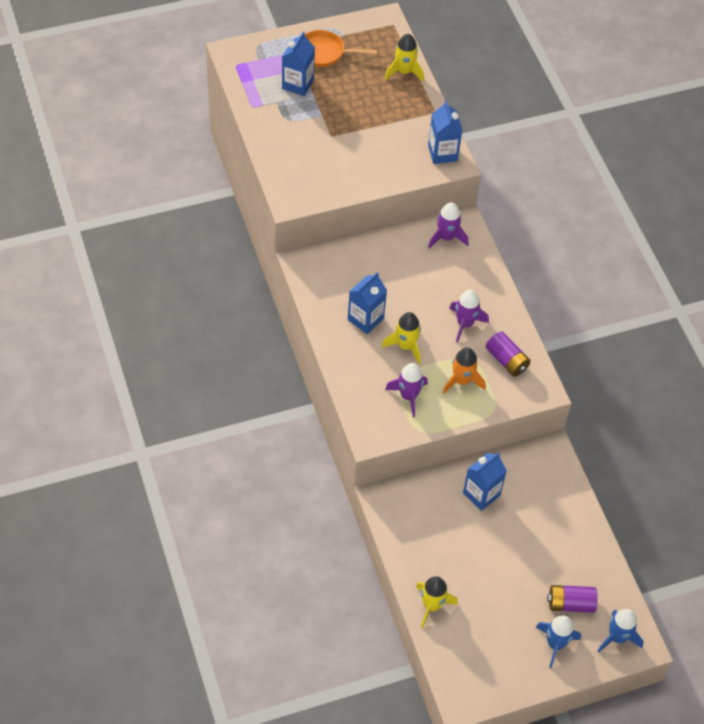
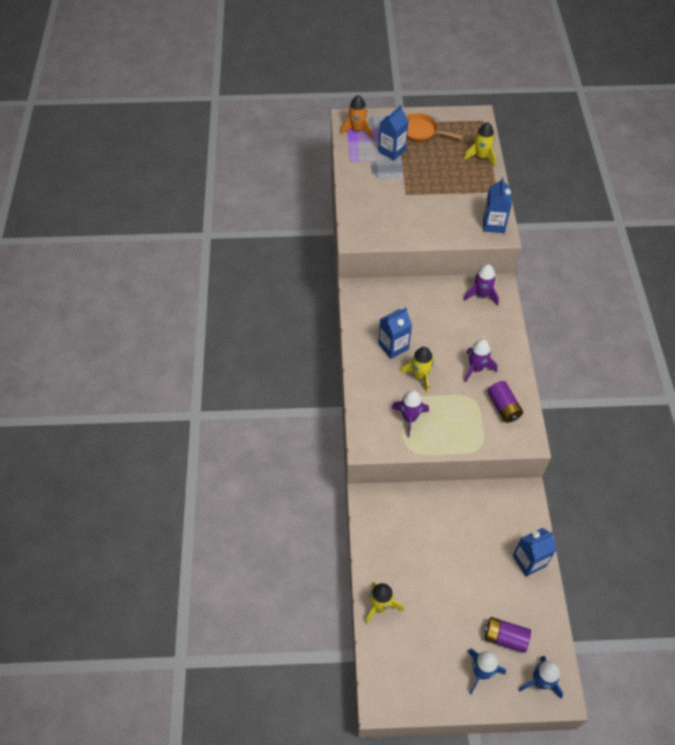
camera: 20 degrees right, 0 degrees up
orange rocket [443,347,485,394] -> orange rocket moved to [340,95,372,138]
blue carton [463,452,507,511] -> blue carton moved to [513,528,557,577]

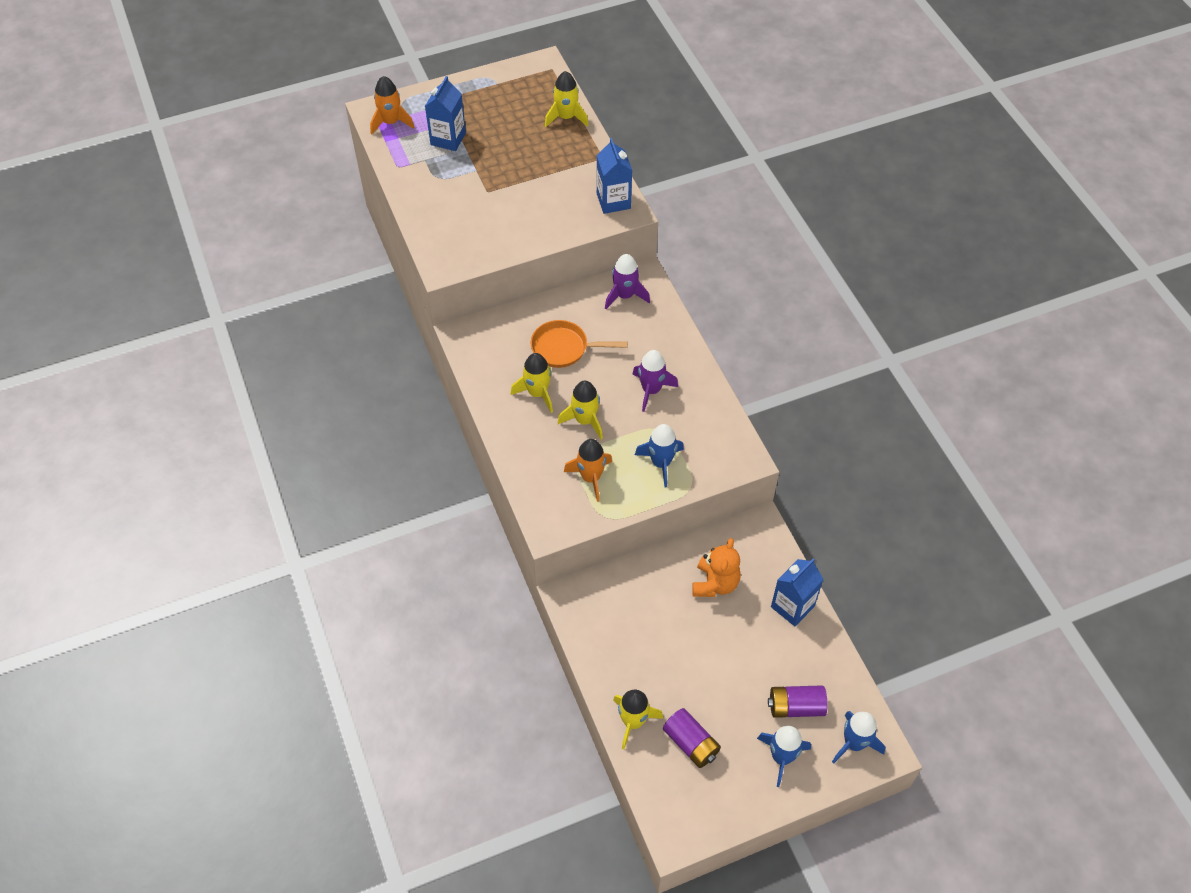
camera: 20 degrees left, 0 degrees up
blue carton [378,307,412,359] -> yellow rocket [511,353,553,413]
purple rocket [391,390,429,437] -> orange rocket [564,439,612,502]
orange pan [406,113,463,142] -> orange pan moved to [531,320,628,368]
purple battery [487,381,523,423] -> purple battery moved to [663,708,721,768]
none -> blue rocket [635,424,684,487]
none -> orange teddy bear [692,538,741,597]

